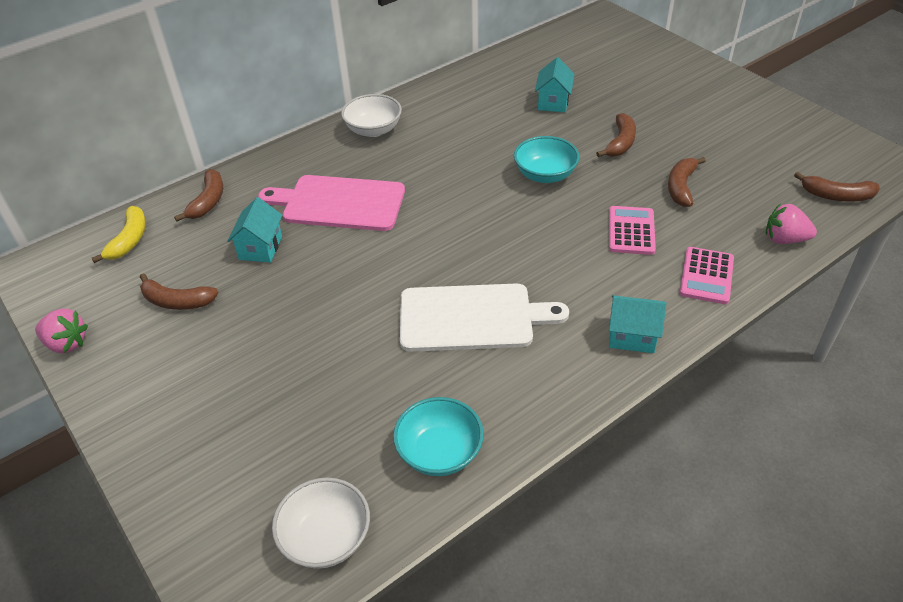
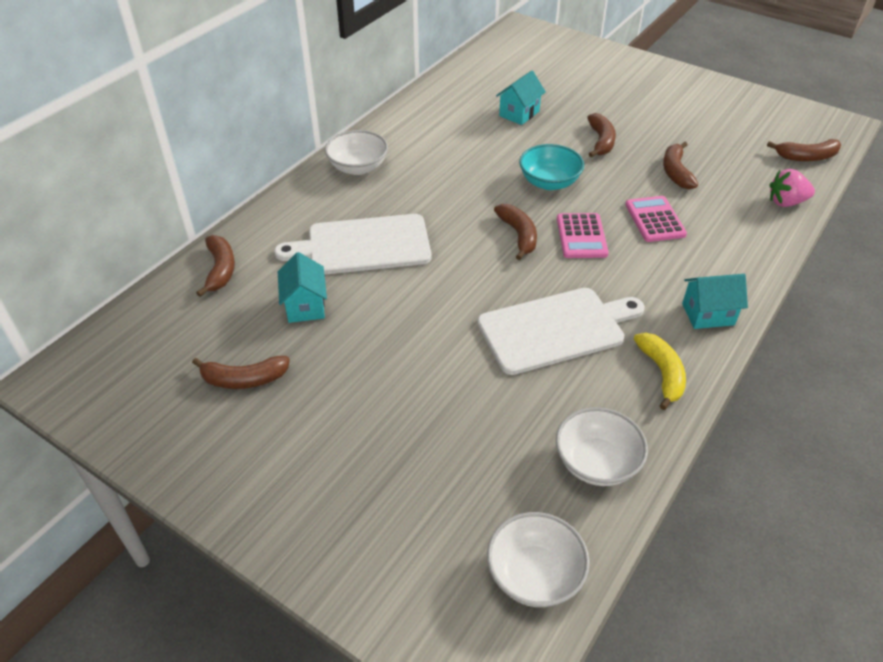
camera: 20 degrees left, 0 degrees up
pink strawberry [35,309,88,353] -> none
yellow banana [92,206,146,263] -> yellow banana moved to [634,333,686,410]
pink cutting board [258,175,405,231] -> white cutting board [274,214,431,275]
turquoise bowl [393,397,484,476] -> white bowl [556,407,648,486]
turquoise house [535,57,574,112] -> turquoise house turned 45 degrees clockwise [496,70,546,125]
pink calculator [680,247,734,304] -> pink calculator moved to [557,213,609,258]
none -> brown banana [494,204,537,260]

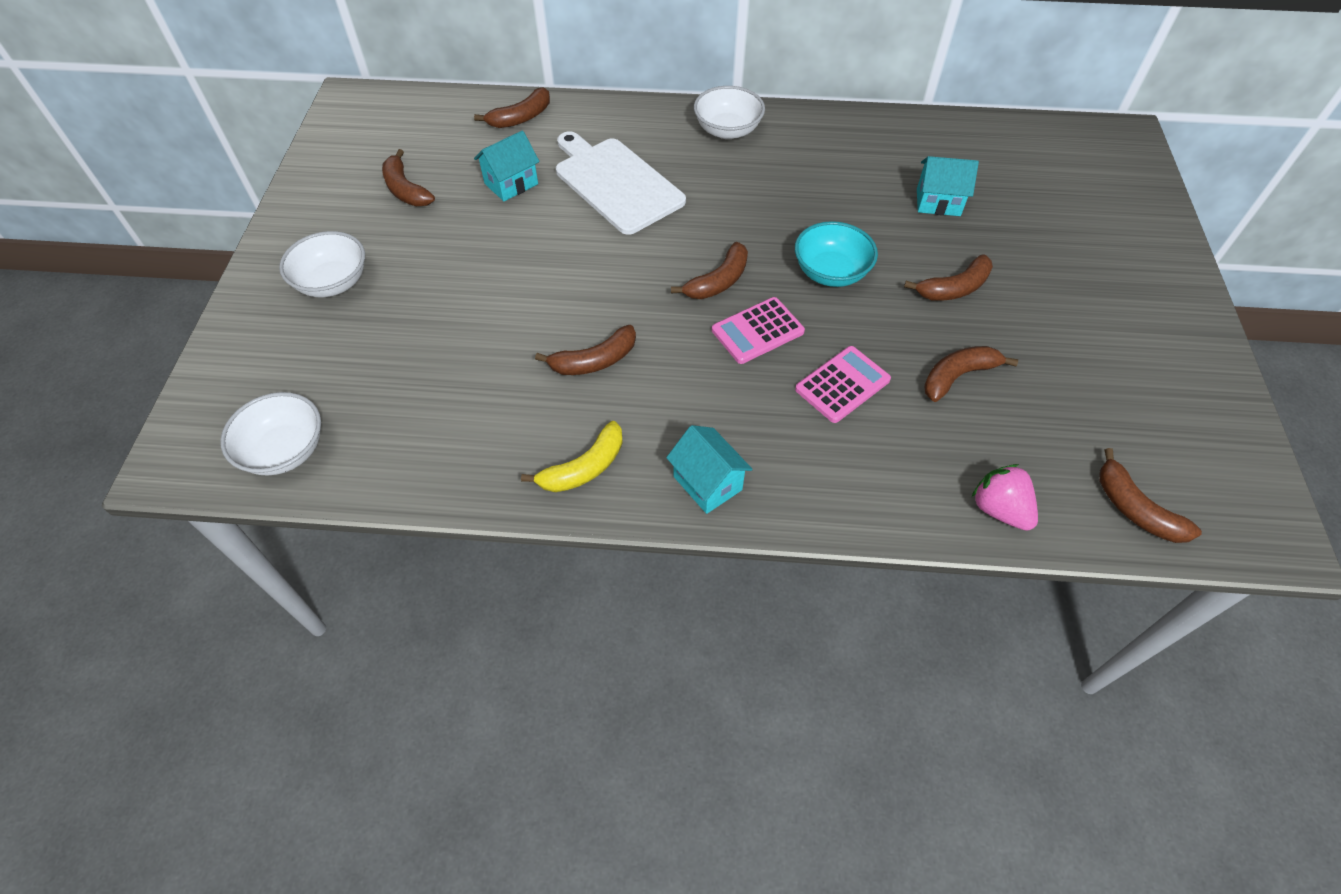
camera: 60 degrees right, 10 degrees up
white cutting board [477,288,645,375] -> brown banana [535,325,636,375]
white bowl [556,407,648,486] -> white bowl moved to [279,231,365,297]

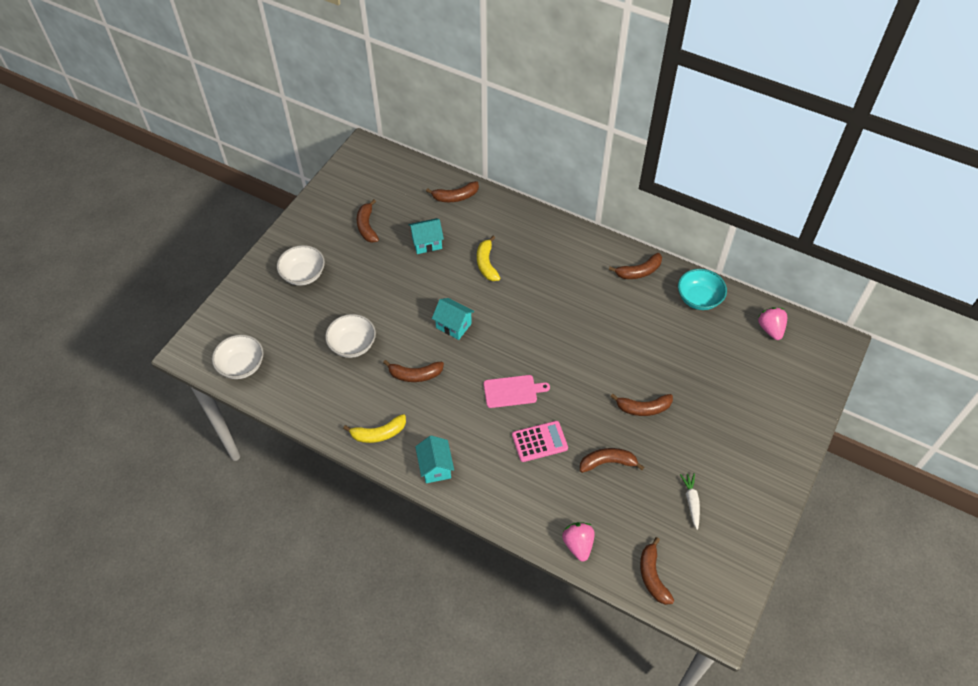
camera: 25 degrees right, 0 degrees up
white cutting board [556,131,686,235] -> yellow banana [477,236,500,281]
brown banana [671,242,748,299] -> brown banana moved to [609,253,662,279]
white bowl [694,86,765,139] -> white bowl moved to [325,314,376,358]
pink calculator [712,297,805,364] -> pink cutting board [484,375,550,408]
turquoise bowl [795,221,878,287] -> turquoise bowl moved to [678,269,727,310]
turquoise house [917,156,979,216] -> turquoise house moved to [432,298,475,340]
none -> white carrot [680,473,700,530]
none -> pink strawberry [758,307,787,340]

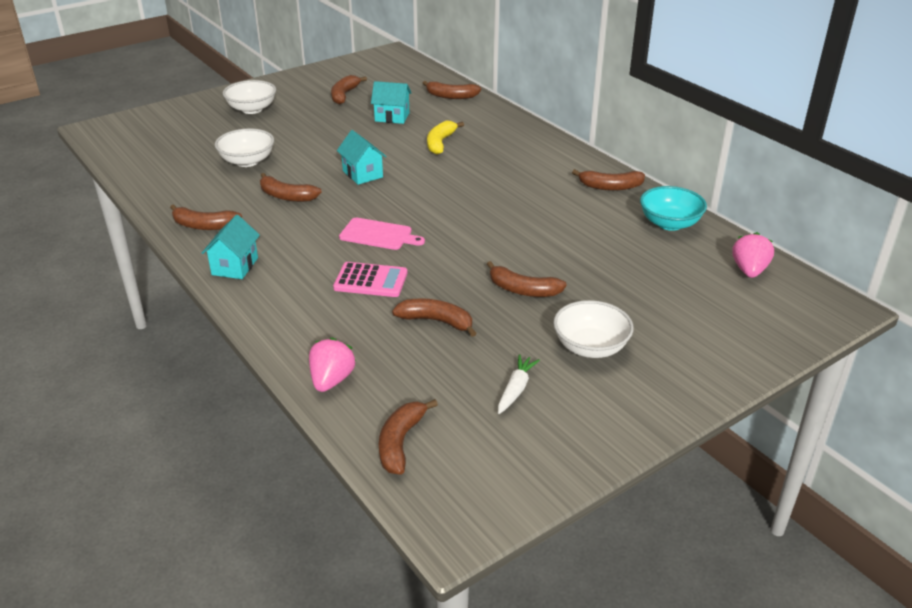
camera: 25 degrees right, 20 degrees down
white bowl [212,335,263,379] -> white bowl moved to [553,300,634,358]
yellow banana [343,414,406,443] -> brown banana [170,204,242,230]

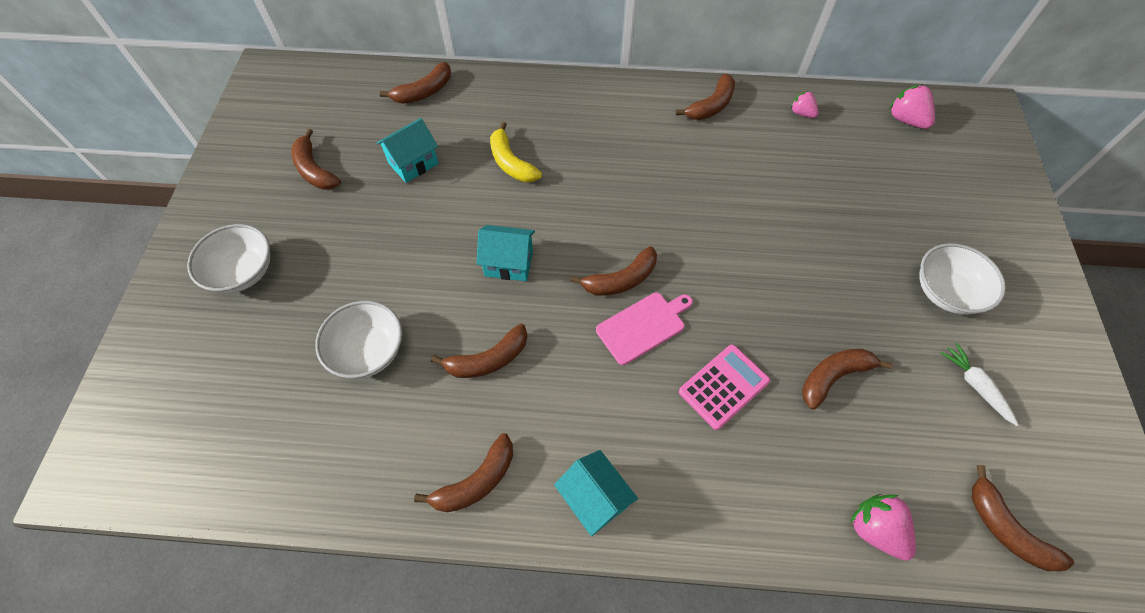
camera: 50 degrees left, 25 degrees up
brown banana [487,261,567,297] -> brown banana moved to [571,246,657,296]
turquoise bowl [640,186,707,231] -> pink strawberry [791,91,819,118]

